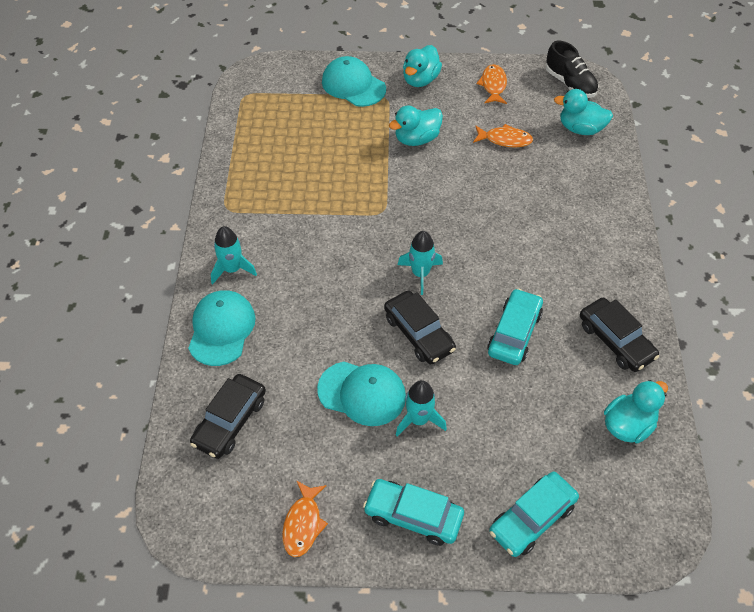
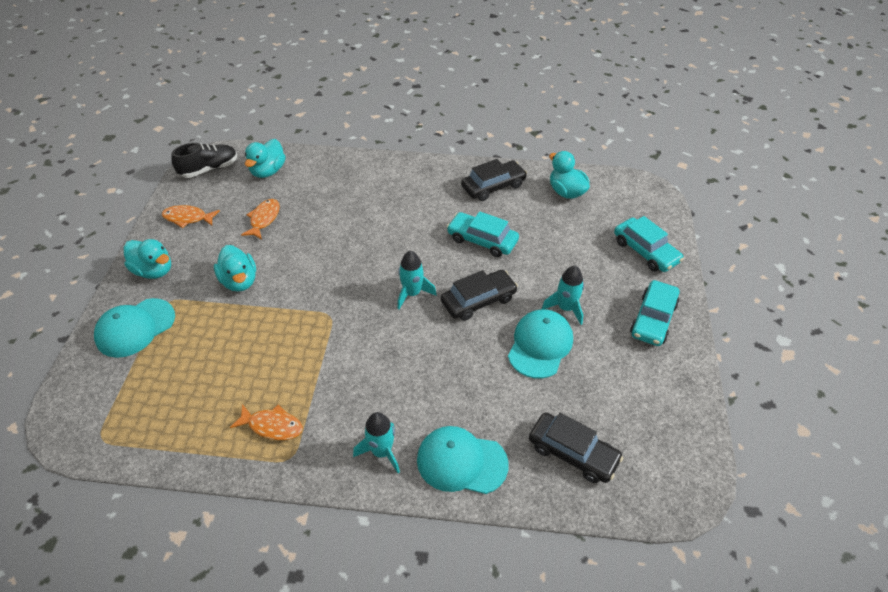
camera: 85 degrees left, 5 degrees down
orange fish [282,480,328,557] -> orange fish moved to [230,404,303,440]

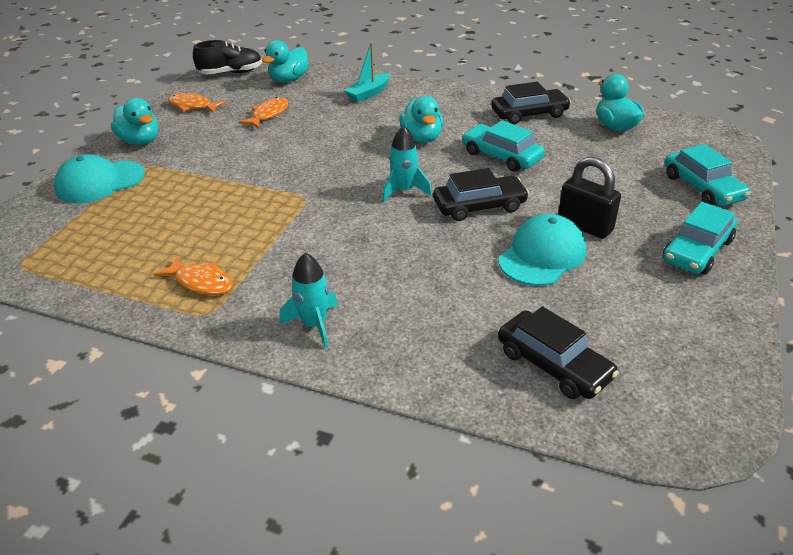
camera: 15 degrees right, 10 degrees down
turquoise duck [214,245,256,292] -> turquoise duck moved to [399,96,443,143]
turquoise cap [417,426,509,494] -> none
turquoise rocket [542,266,584,325] -> black padlock [558,157,621,239]
none -> turquoise boat [344,42,390,102]

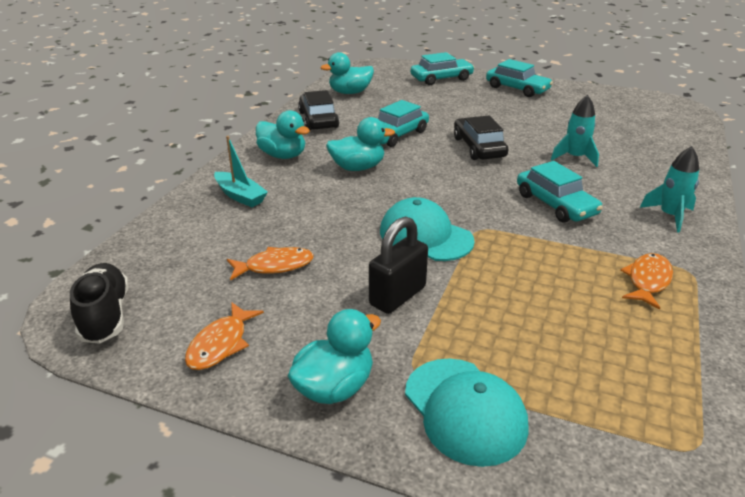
camera: 90 degrees left, 5 degrees down
orange fish [239,97,289,128] -> orange fish turned 135 degrees clockwise [227,247,314,281]
turquoise duck [262,40,309,83] -> turquoise duck moved to [256,110,310,159]
turquoise rocket [382,125,432,202] -> turquoise rocket moved to [551,95,599,167]
turquoise cap [498,214,586,286] -> turquoise cap moved to [380,197,475,261]
black car [498,306,619,399] -> none
black padlock [558,157,621,239] -> black padlock moved to [369,217,428,314]
none -> turquoise car [517,161,603,223]

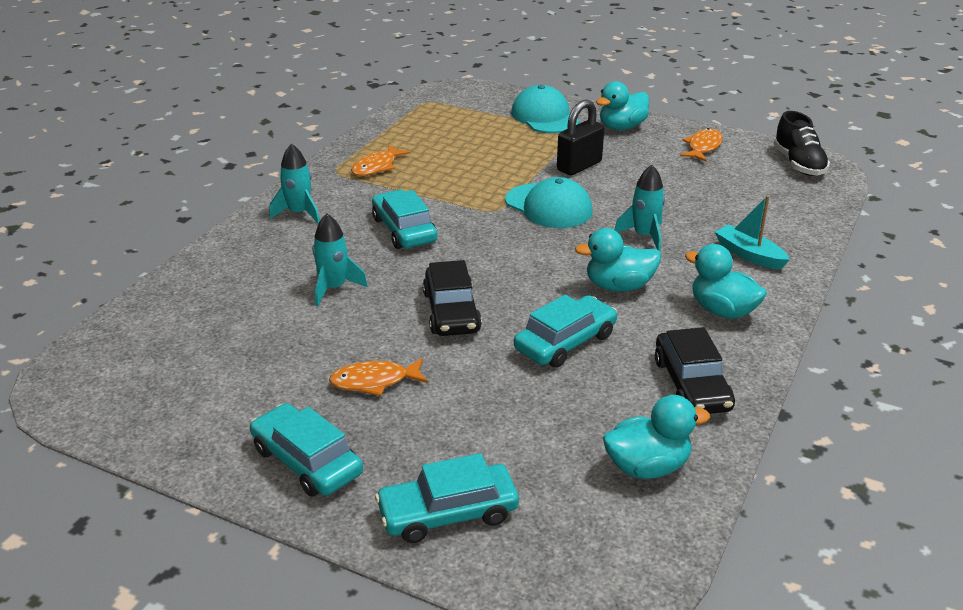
camera: 175 degrees left, 0 degrees up
orange fish [227,247,314,281] -> orange fish moved to [329,358,428,396]
none -> turquoise rocket [614,165,665,251]

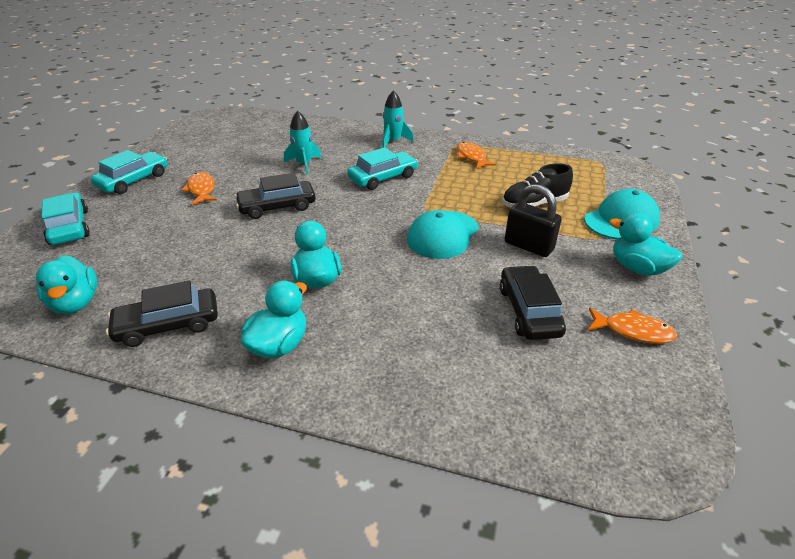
camera: 80 degrees right, 5 degrees up
orange fish [351,145,410,176] -> orange fish turned 45 degrees clockwise [457,142,496,169]
turquoise car [514,295,617,368] -> none
turquoise rocket [614,165,665,251] -> none
turquoise boat [715,195,790,270] -> none
black shoe [774,111,830,176] -> black shoe moved to [502,163,573,207]
none -> black car [500,265,566,340]

